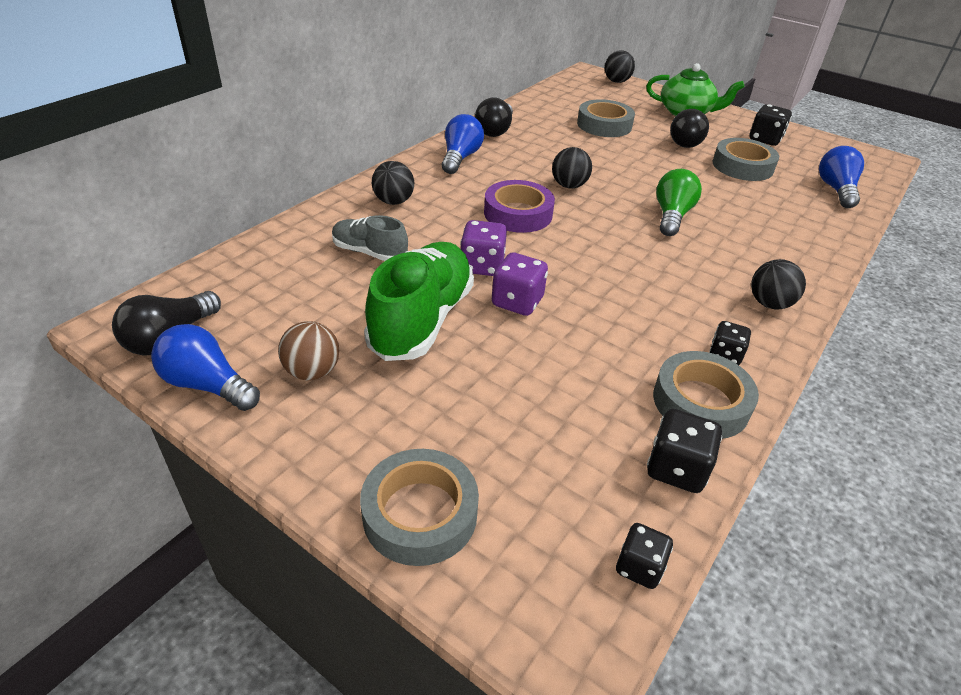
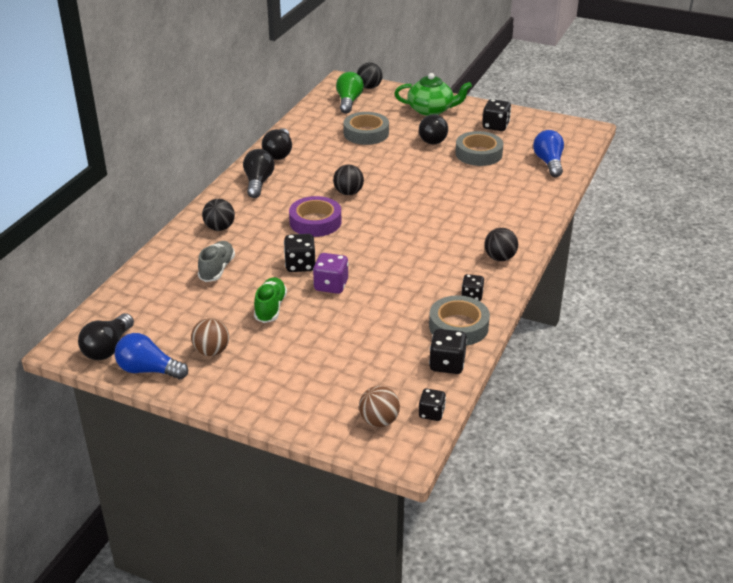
camera: 10 degrees left, 5 degrees down
grey shoe [332,215,408,261] -> grey shoe turned 90 degrees clockwise [198,241,235,282]
grey tape [360,449,479,566] -> none
green shoe [364,242,474,361] -> green shoe [254,277,287,323], size x0.56
blue light bulb [442,114,484,174] -> black light bulb [243,149,275,198]
purple dice [460,220,507,276] -> black dice [284,234,315,272]
green light bulb [656,169,702,236] -> green light bulb moved to [336,72,364,114]
none -> brown ball [359,386,400,427]

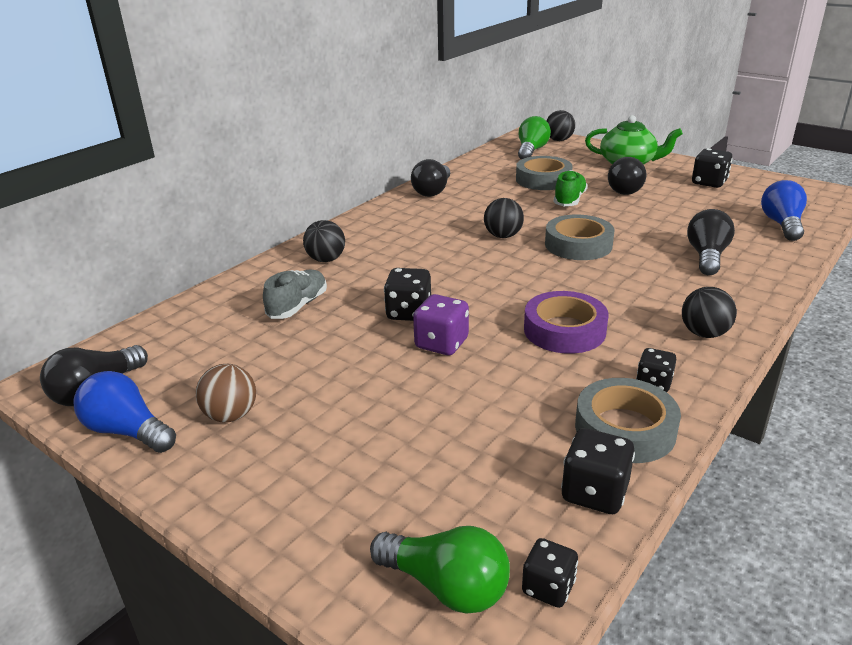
camera: 15 degrees right, 5 degrees down
black light bulb [243,149,275,198] -> black light bulb moved to [687,209,735,275]
green shoe [254,277,287,323] -> green shoe moved to [554,170,588,206]
purple tape [289,196,341,237] -> purple tape moved to [524,291,608,354]
brown ball [359,386,400,427] -> green light bulb [370,526,510,614]
grey tape [455,131,504,166] -> grey tape moved to [545,214,614,260]

